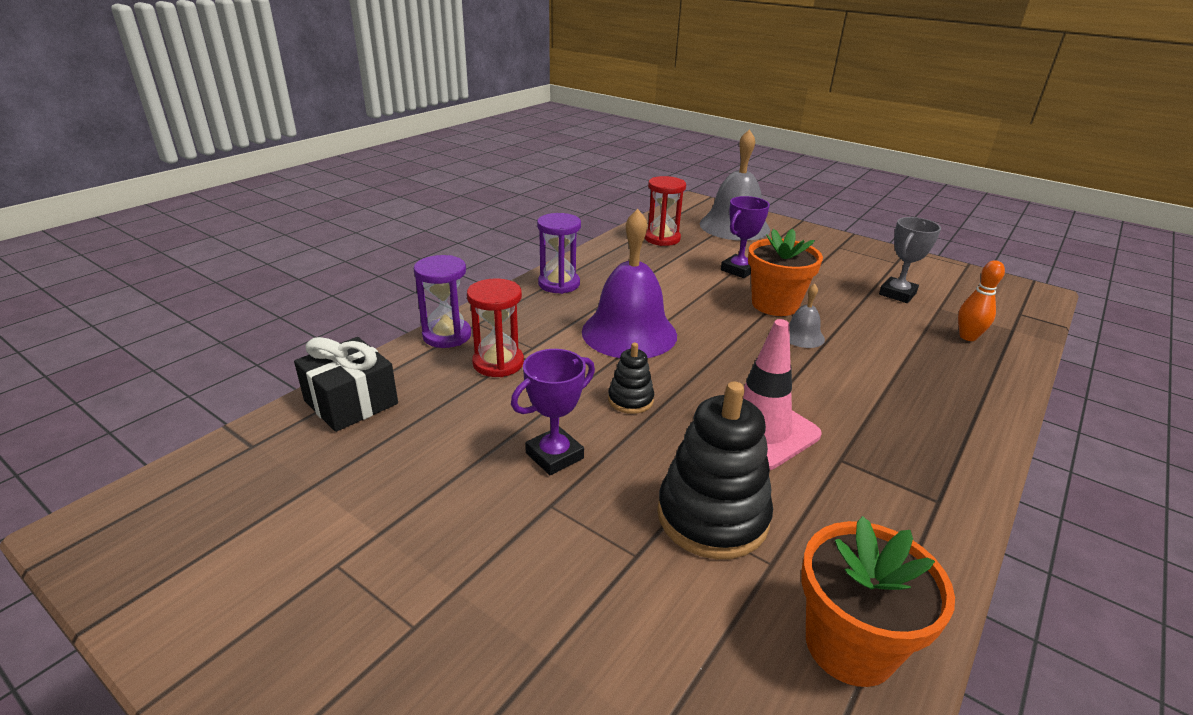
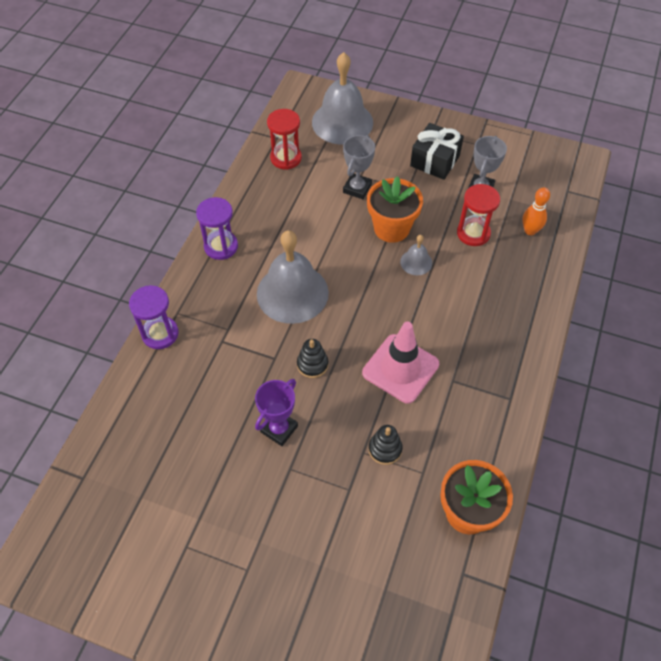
camera: 15 degrees left, 25 degrees up
black gift [294,337,398,432] -> black gift moved to [410,123,464,180]
red hourglass [467,279,524,377] -> red hourglass moved to [457,184,500,246]
purple bell [582,209,677,358] -> grey bell [257,230,329,324]
black stacking toy [657,382,773,559] -> black stacking toy [368,425,403,465], size x0.51
purple trophy [721,196,770,278] -> grey trophy [343,135,375,199]

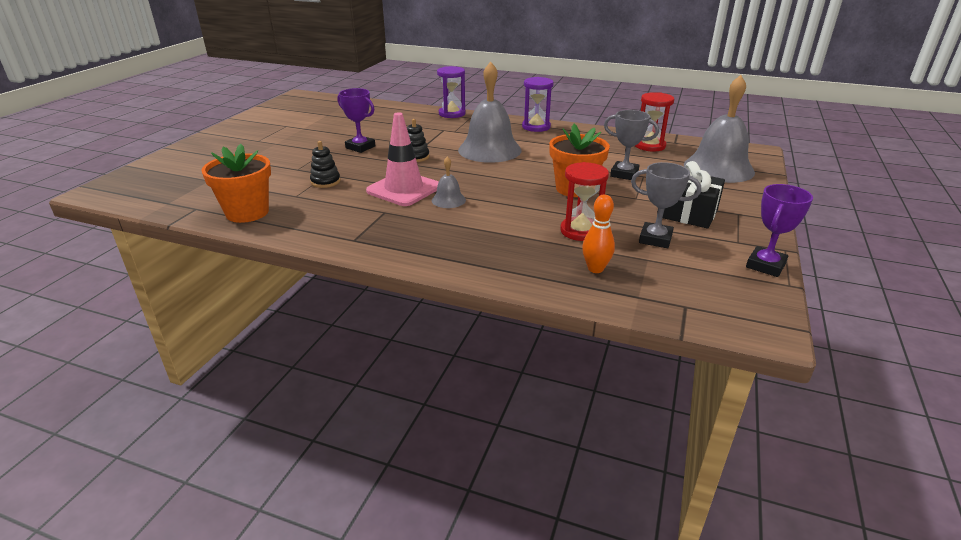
camera: 90 degrees right, 25 degrees down
grey bell [400,235,432,275] -> grey bell moved to [432,156,466,208]
none -> purple trophy [746,184,813,277]

